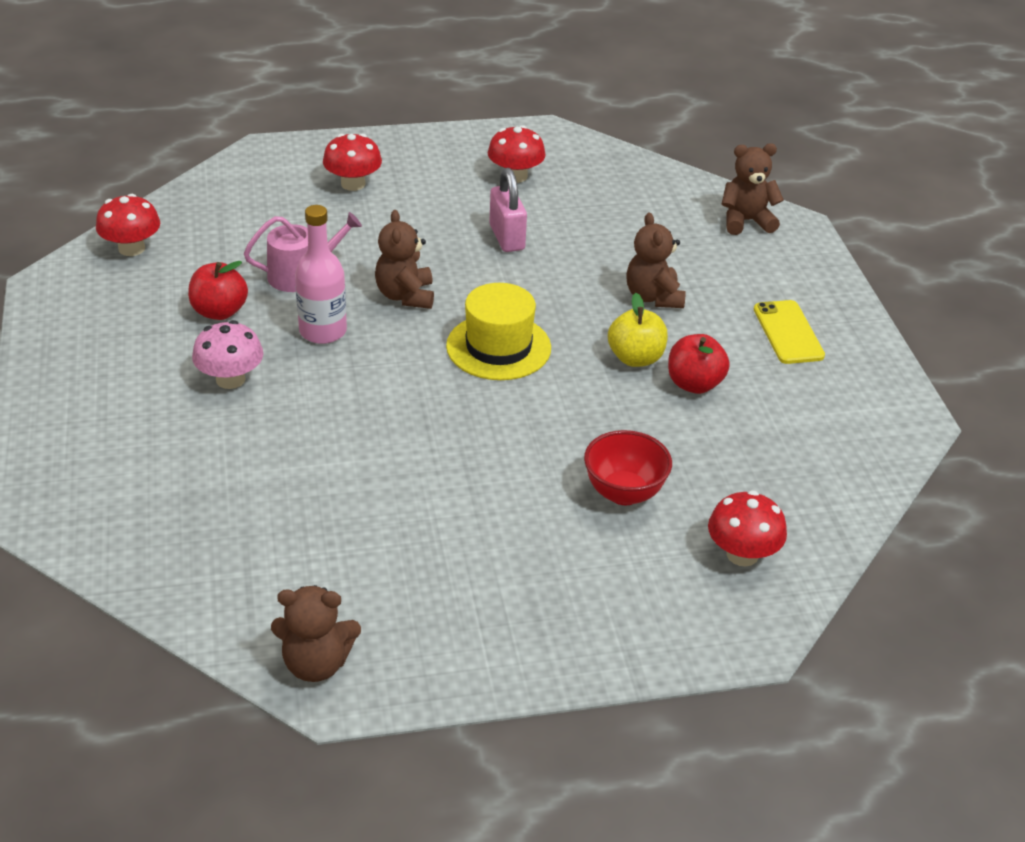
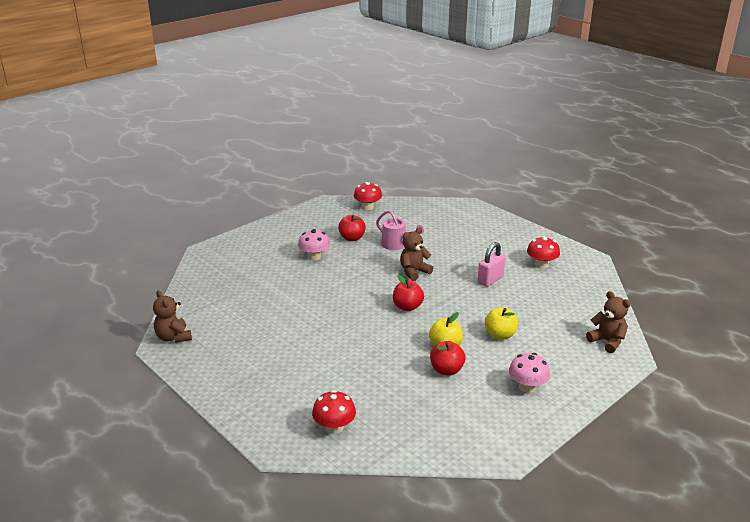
camera: 60 degrees right, 10 degrees down
pink bottle [295,205,347,344] -> none
red mushroom [323,134,382,191] -> none
yellow hat [446,283,551,380] -> red apple [393,275,424,311]
red bowl [584,430,672,505] -> none
brown teddy bear [626,212,685,308] -> yellow apple [485,307,518,340]
yellow phone [754,300,825,364] -> pink mushroom [509,353,550,393]

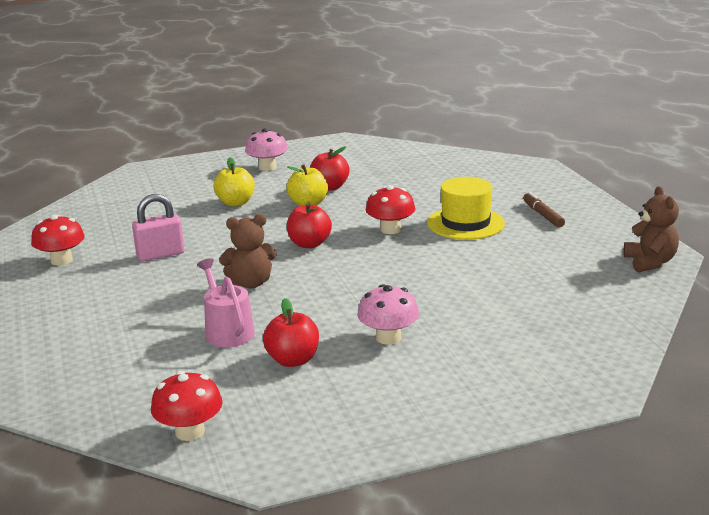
camera: 155 degrees left, 5 degrees down
red mushroom [312,390,356,434] -> red mushroom moved to [366,185,415,234]
brown teddy bear [586,291,631,353] -> none
none -> yellow hat [427,177,505,240]
none -> brown marker [523,192,565,228]

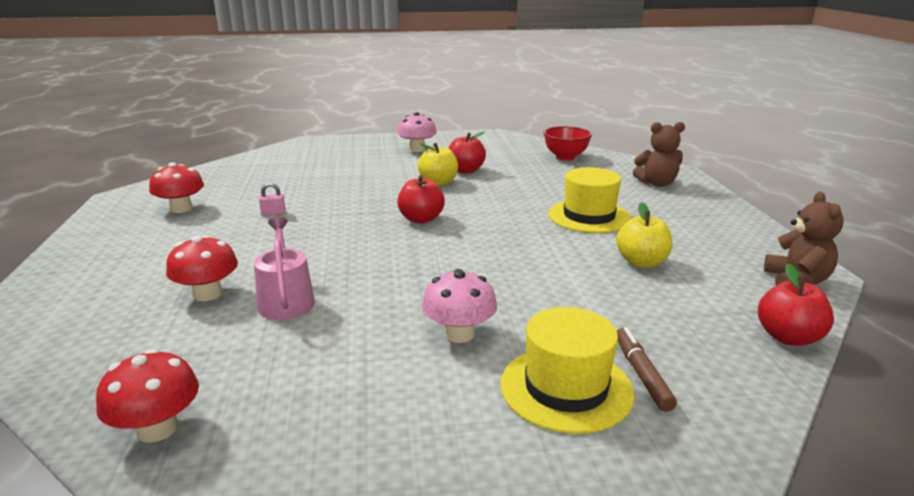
camera: 10 degrees right, 0 degrees up
pink padlock [132,194,184,261] -> pink padlock [259,183,285,216], size x0.51
yellow apple [213,157,255,207] -> yellow apple moved to [616,202,672,268]
brown teddy bear [219,214,277,288] -> brown teddy bear moved to [633,122,685,187]
red apple [263,298,319,367] -> red apple moved to [758,263,834,346]
red mushroom [366,185,415,234] -> red mushroom moved to [166,235,238,301]
brown marker [523,192,565,228] -> brown marker moved to [617,327,677,412]
none -> yellow hat [500,307,635,434]
none -> red bowl [543,126,592,161]

